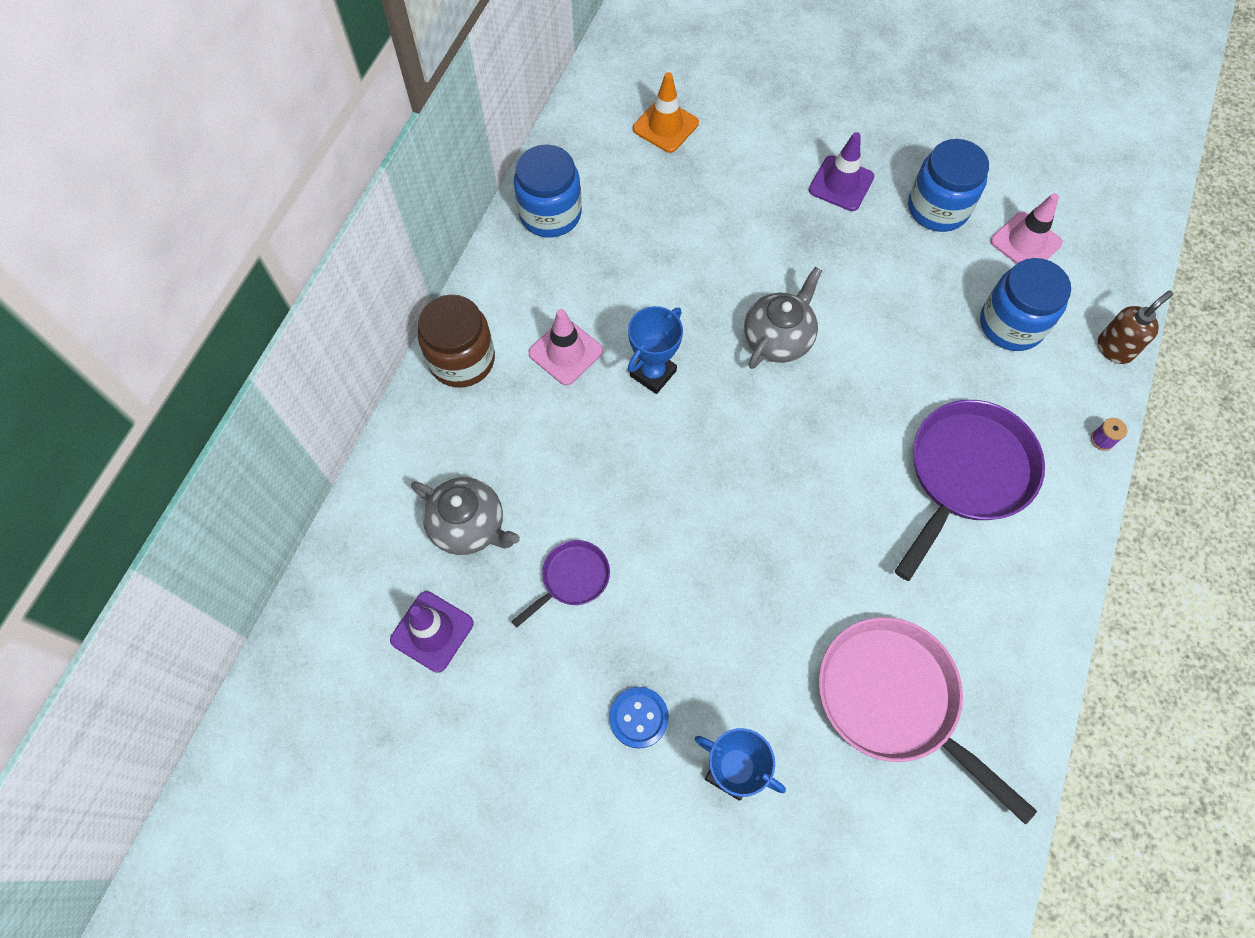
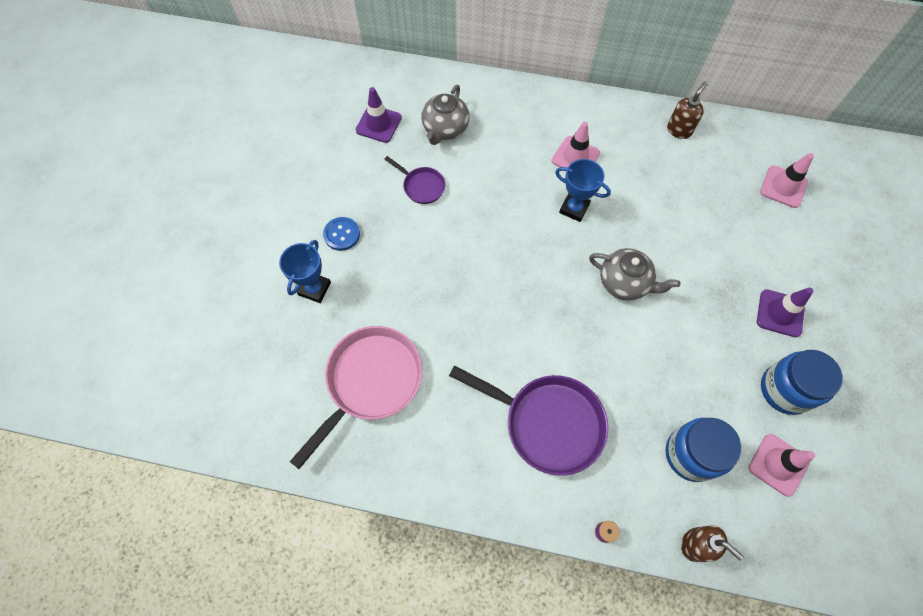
camera: 80 degrees right, 0 degrees up
brown jar [418,294,495,388] -> none
blue jar [514,145,582,237] -> brown soap dispenser [667,82,707,139]
orange traffic cone [633,72,699,153] -> pink traffic cone [760,153,814,208]

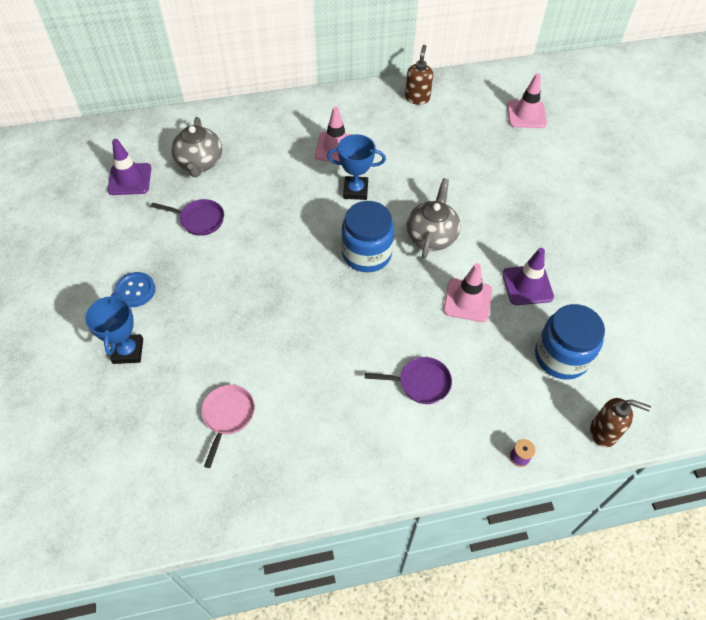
camera: 25 degrees left, 10 degrees down
pink pan [290,326,423,469] -> pink pan [201,385,255,468], size x0.50
purple pan [449,365,608,476] -> purple pan [365,357,452,404], size x0.50
grey teapot [589,248,680,301] -> grey teapot turned 75 degrees counterclockwise [406,178,461,258]
pink traffic cone [749,434,815,497] -> pink traffic cone moved to [443,263,492,322]
purple traffic cone [757,287,813,337] -> purple traffic cone moved to [502,248,554,305]
blue jar [761,350,843,415] -> blue jar moved to [341,201,394,272]

